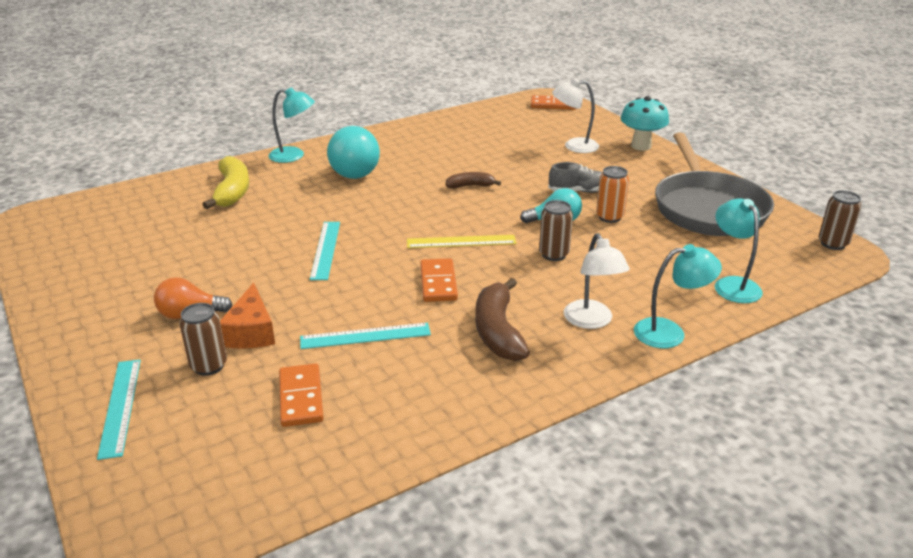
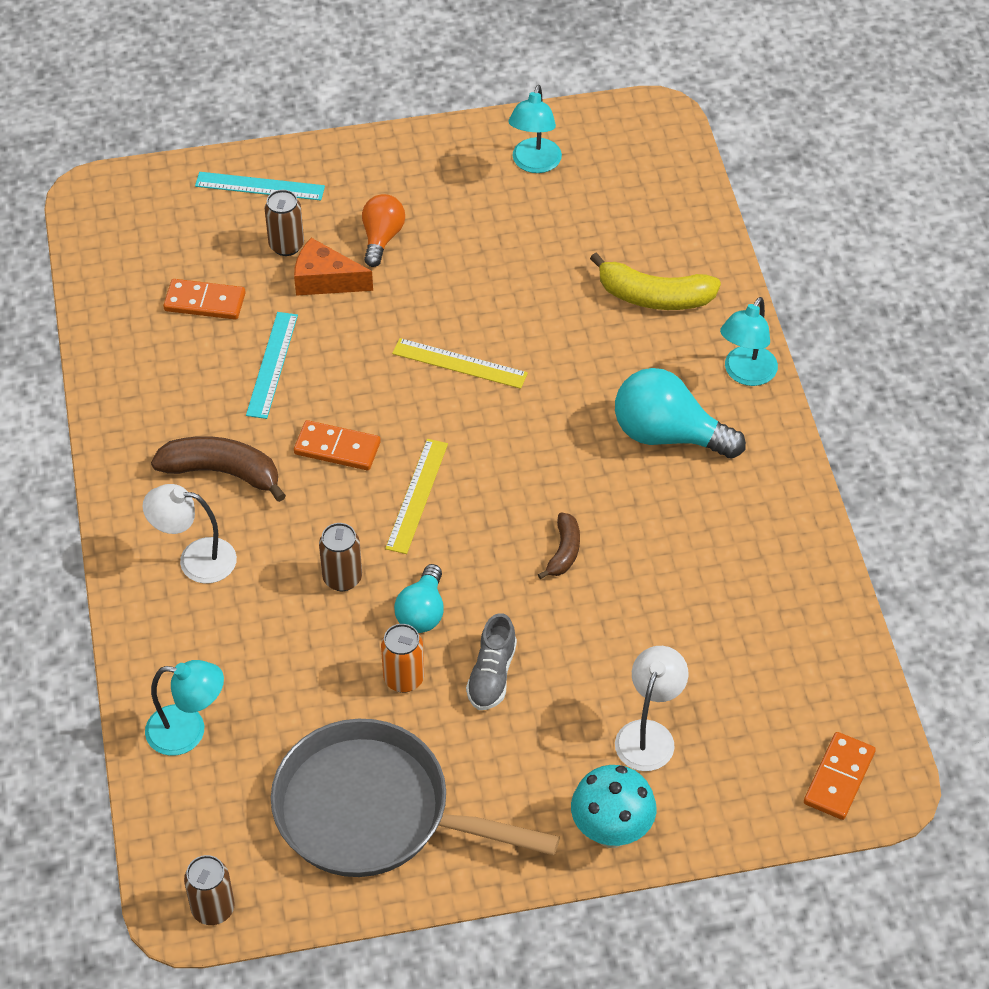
camera: 110 degrees right, 20 degrees up
turquoise ruler [310,222,340,280] -> yellow ruler [392,338,528,389]
turquoise lamp [634,244,722,348] -> turquoise lamp moved to [508,85,562,173]

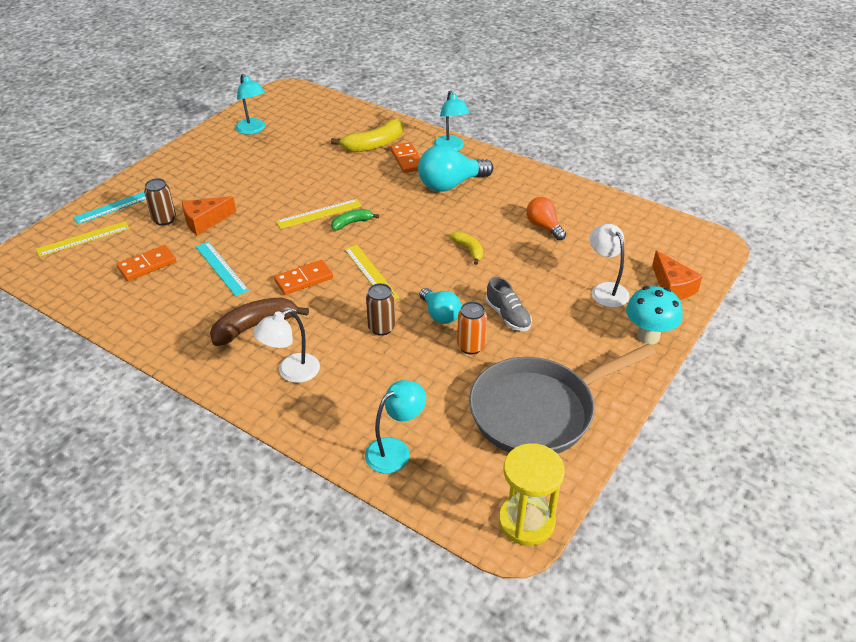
camera: 45 degrees left, 10 degrees down
brown can [184,855,235,925] -> yellow hourglass [499,443,565,546]
orange light bulb [362,194,405,267] -> orange light bulb moved to [526,197,566,240]
brown banana [538,513,580,579] -> yellow banana [450,232,483,265]
orange domino [804,732,876,820] -> orange domino moved to [390,142,420,173]
none -> yellow ruler [36,221,130,257]
none -> green banana [331,209,379,230]
none -> orange cheese [652,250,703,300]

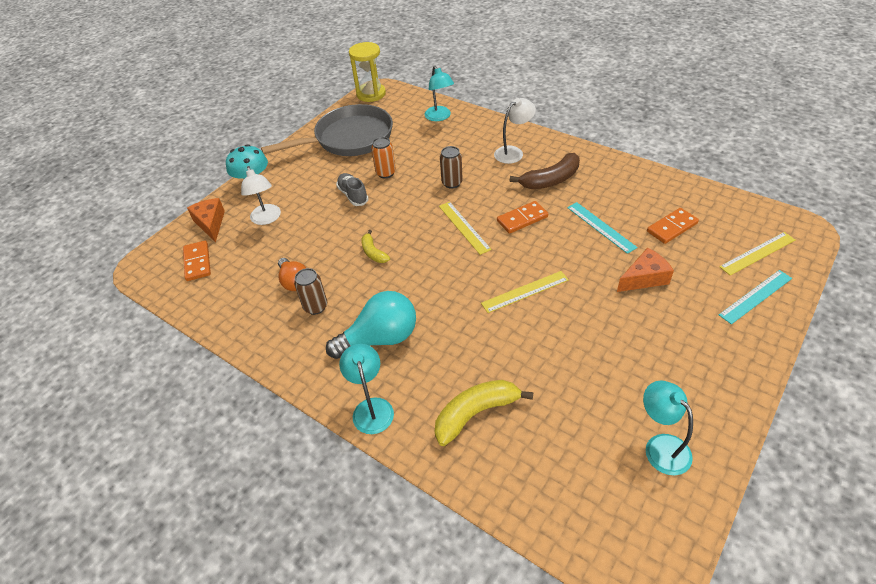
camera: 175 degrees left, 5 degrees up
brown can [144,178,176,226] -> brown can moved to [294,268,327,315]
green banana [331,209,379,230] -> none
turquoise lamp [365,380,426,474] -> turquoise lamp turned 75 degrees counterclockwise [424,66,454,121]
orange domino [390,142,420,173] -> orange domino moved to [183,241,211,281]
turquoise light bulb [420,288,461,324] -> none

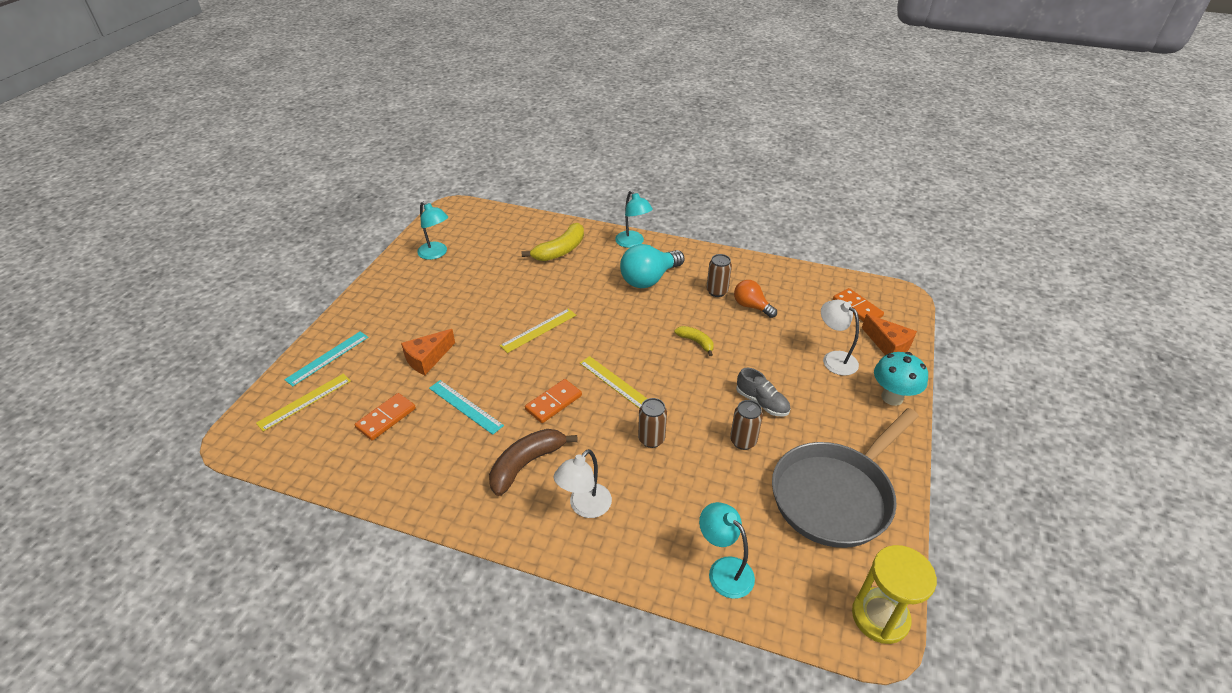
camera: 160 degrees right, 5 degrees down
orange can [371,137,396,178] -> brown can [730,400,763,450]

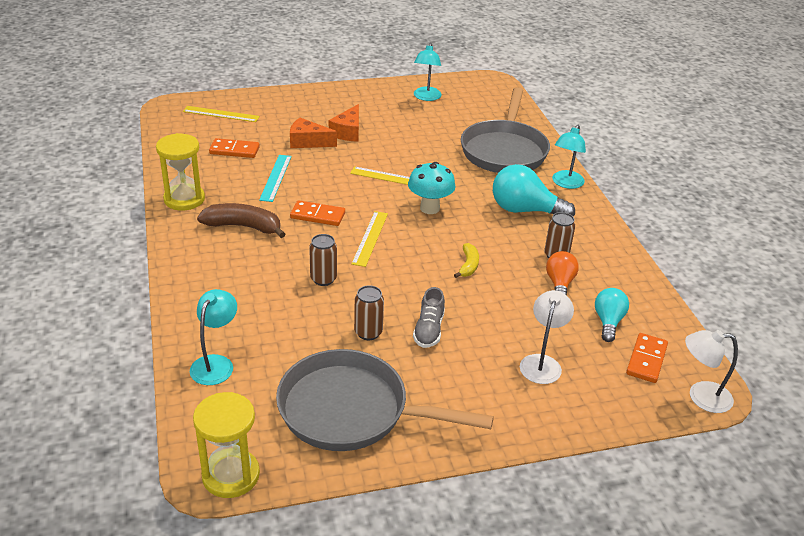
camera: 55 degrees right, 5 degrees down
turquoise ruler [284,331,369,386] -> none
yellow banana [522,223,584,261] -> grey pan [461,88,550,173]
white lamp [554,449,612,518] -> white lamp moved to [685,330,738,413]
orange cheese [862,314,917,355] -> orange cheese moved to [329,104,359,142]
turquoise mushroom [874,352,928,406] -> turquoise mushroom moved to [408,162,456,214]
none -> yellow hourglass [156,133,205,210]
none -> turquoise light bulb [595,288,629,342]

